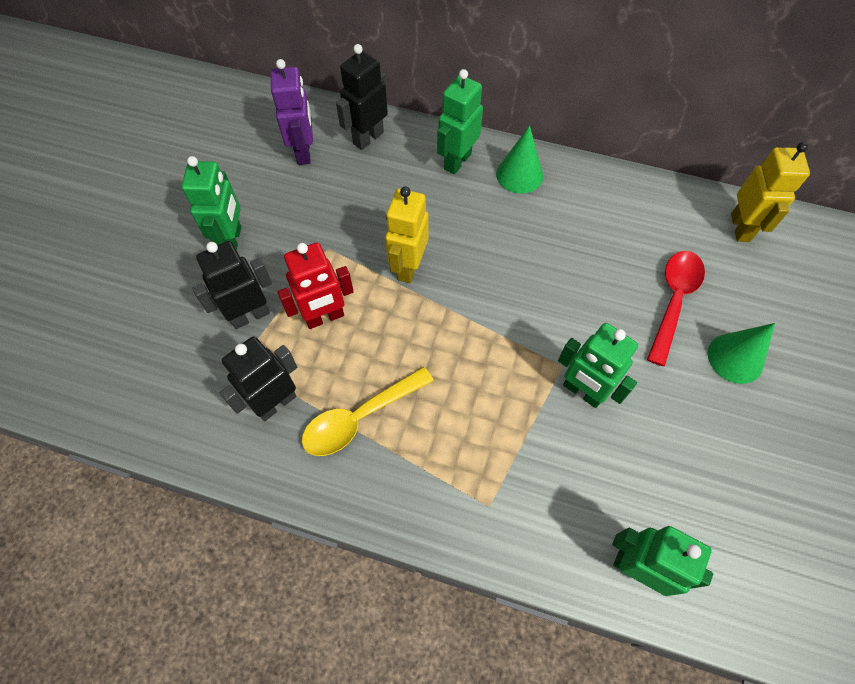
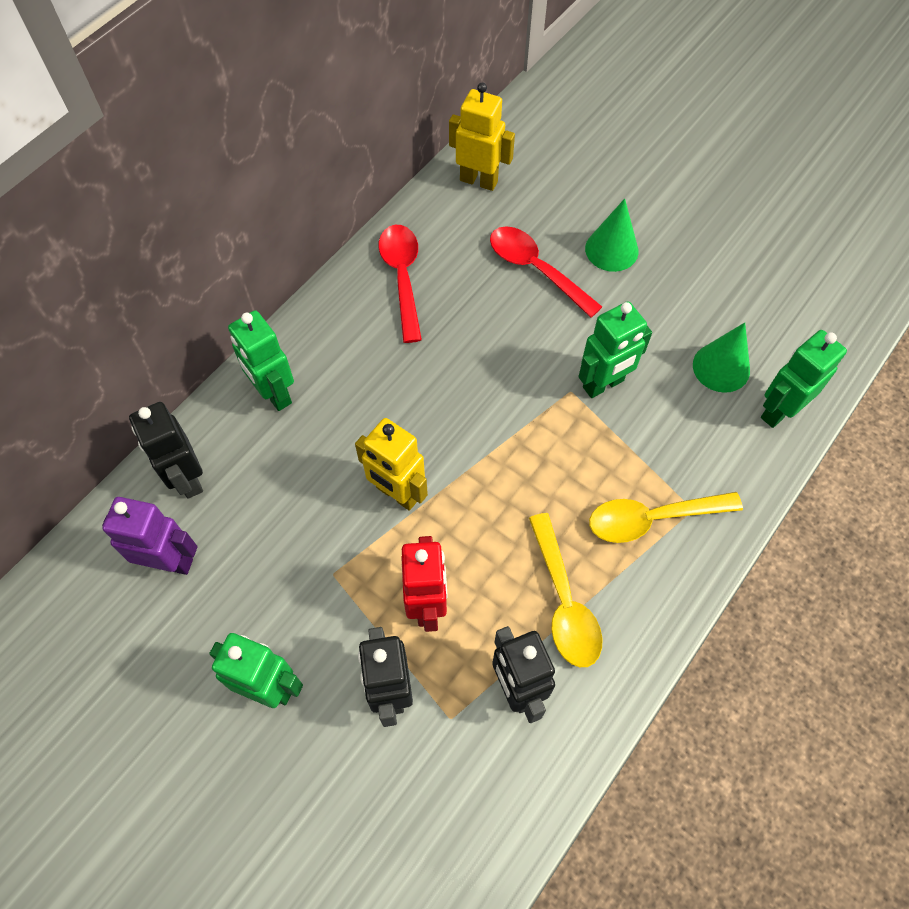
camera: 70 degrees left, 0 degrees up
green cone [496,126,543,194] -> green cone moved to [693,323,750,393]
none -> red spoon [379,225,422,343]
none -> yellow spoon [589,492,743,543]

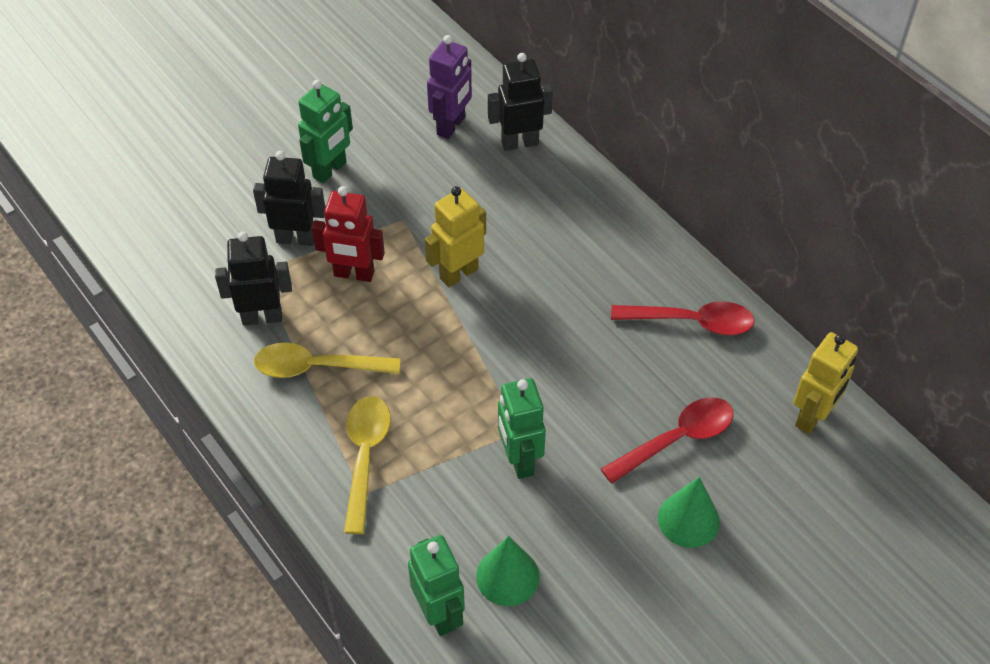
camera: 105 degrees right, 10 degrees down
green robot [228,310,294,411] -> none

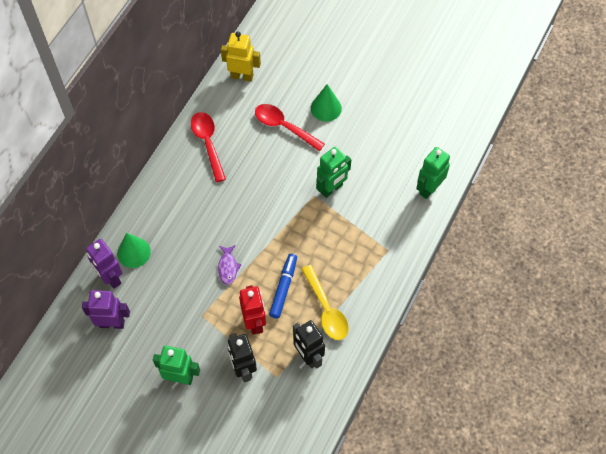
camera: 115 degrees left, 10 degrees up
yellow spoon [344,396,391,534] -> none
yellow robot [425,186,486,287] -> purple fish [218,245,241,285]
green cone [476,536,540,606] -> green cone moved to [117,233,151,268]
black robot [488,53,553,151] -> purple robot [86,239,122,289]
none -> blue marker [269,254,297,319]

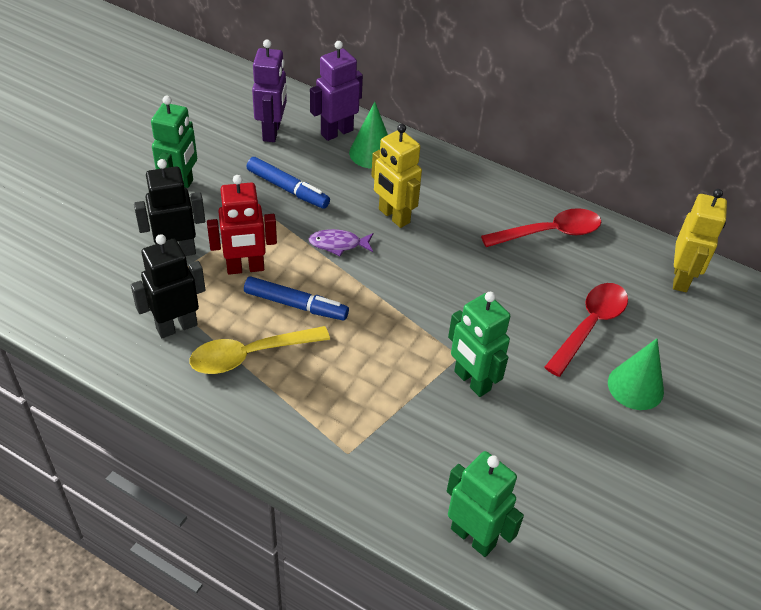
camera: 90 degrees right, 15 degrees down
none -> blue marker [247,157,330,209]
none -> yellow robot [371,124,422,228]

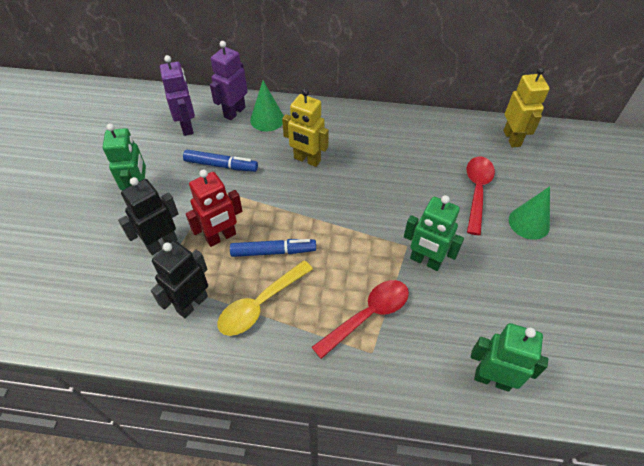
camera: 20 degrees left, 5 degrees up
purple fish [309,229,373,256] -> none
red spoon [481,208,601,247] -> red spoon moved to [312,280,409,359]

